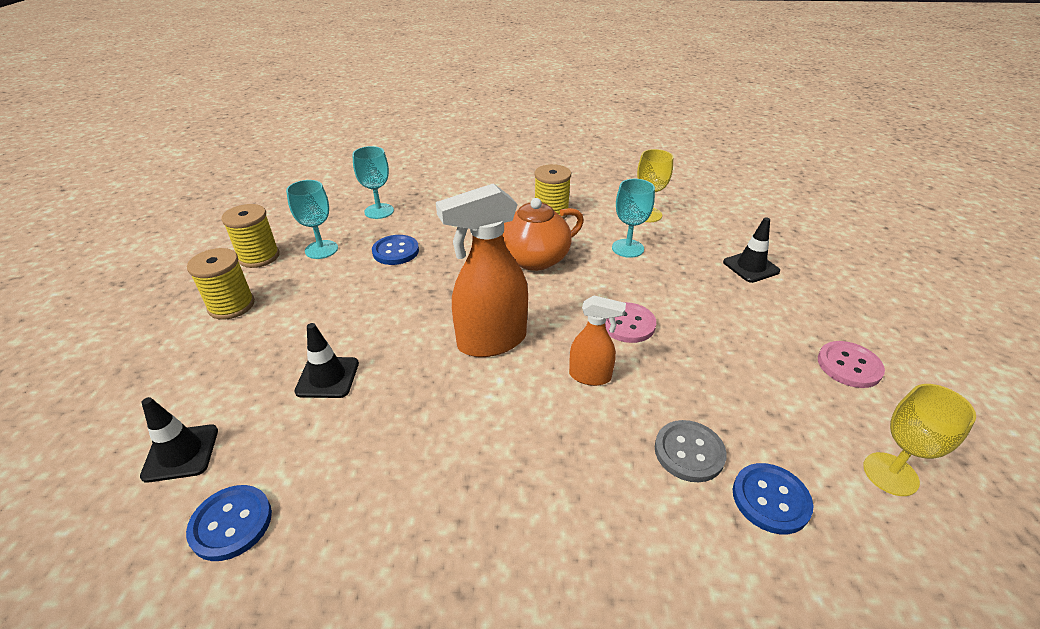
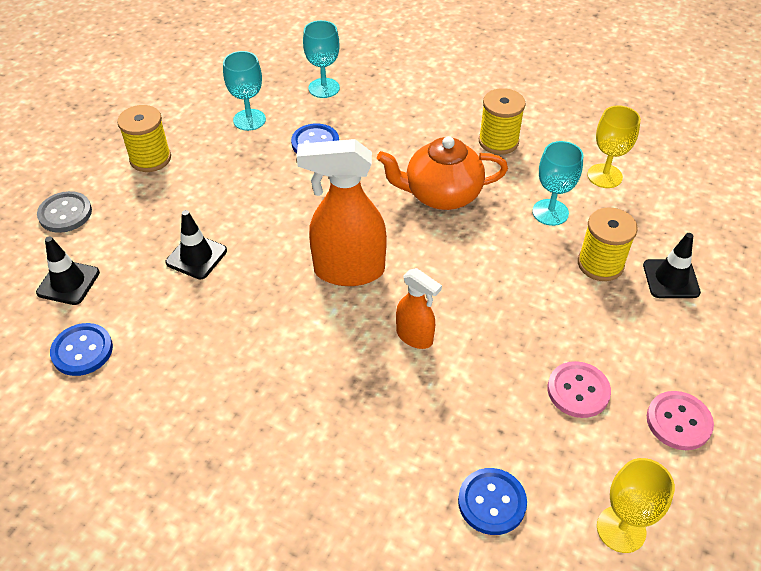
camera: 25 degrees right, 10 degrees up
yellow spool [221,204,279,268] -> yellow spool moved to [578,207,638,281]
pink button [605,302,656,343] -> pink button moved to [547,361,611,418]
grey button [655,420,727,482] -> grey button moved to [37,191,92,233]

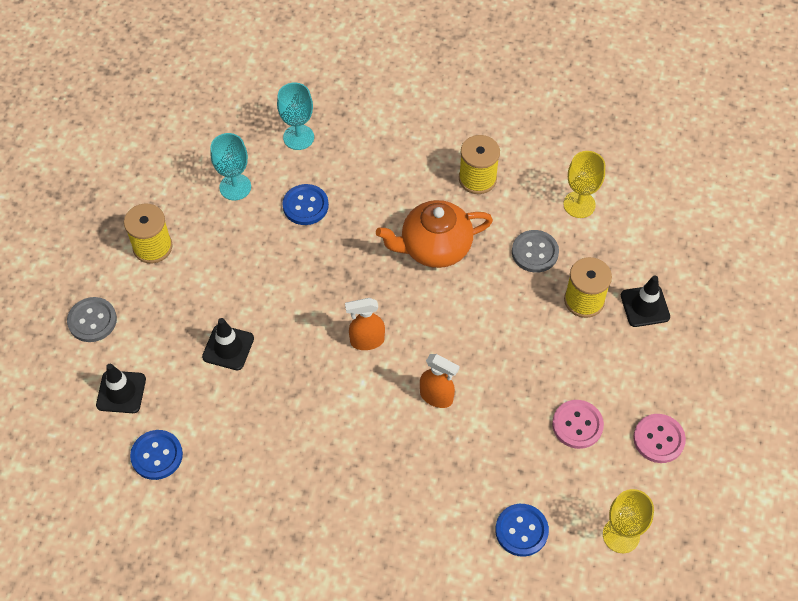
camera: 10 degrees left, 10 degrees up
orange spray bottle [297,139,387,286] -> orange spray bottle [345,298,385,350], size x0.55
turquoise goblet [532,141,583,226] -> grey button [512,230,559,273]

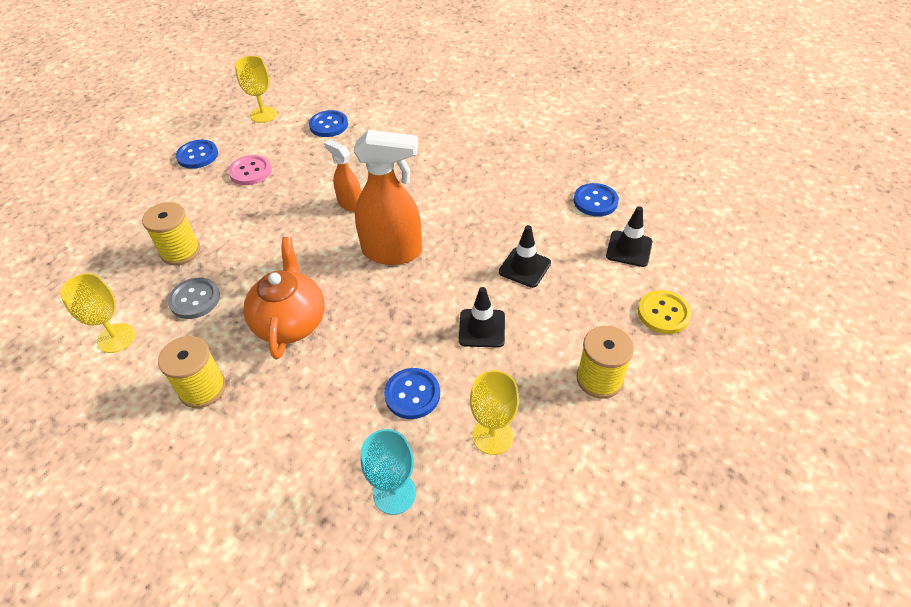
camera: 165 degrees left, 10 degrees down
grey button [67,297,117,342] -> yellow button [638,290,692,334]
turquoise goblet [210,133,251,200] -> yellow goblet [470,370,519,455]
orange spray bottle [345,298,385,350] -> orange spray bottle [354,130,422,265], size x1.83
orange teapot [376,200,493,268] -> orange teapot turned 90 degrees counterclockwise [243,237,325,359]
black traffic cone [621,275,670,327] -> black traffic cone moved to [459,287,505,348]
pink button [633,414,686,463] -> blue button [176,140,218,169]

